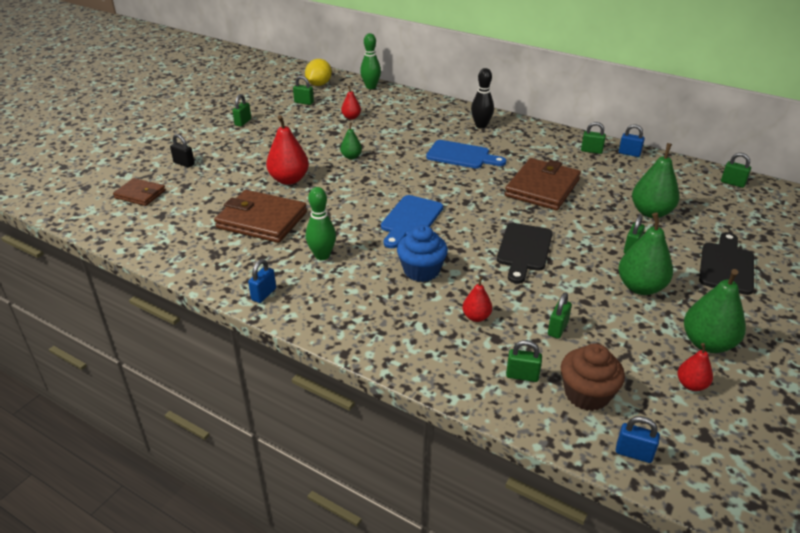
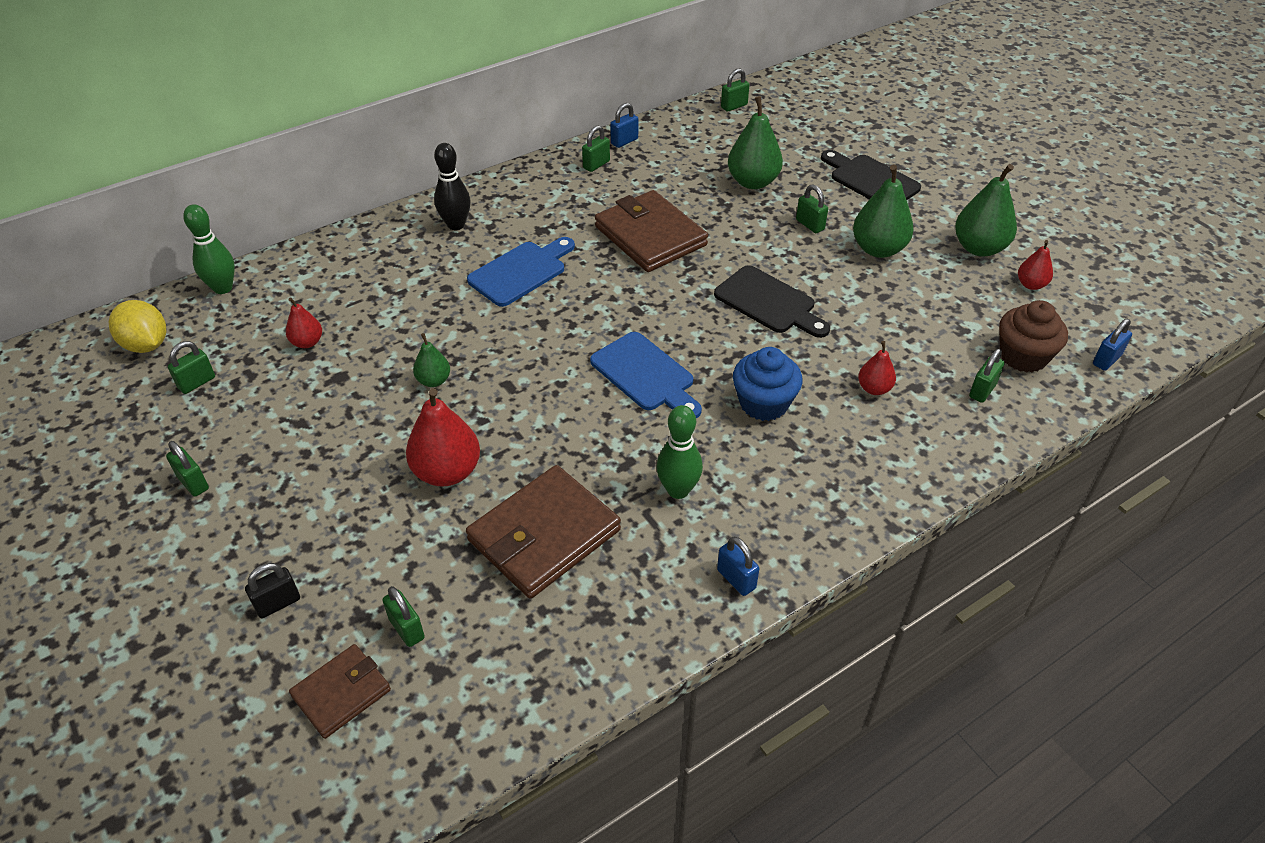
camera: 65 degrees left, 10 degrees up
green padlock [548,292,572,339] -> green padlock moved to [382,586,425,647]

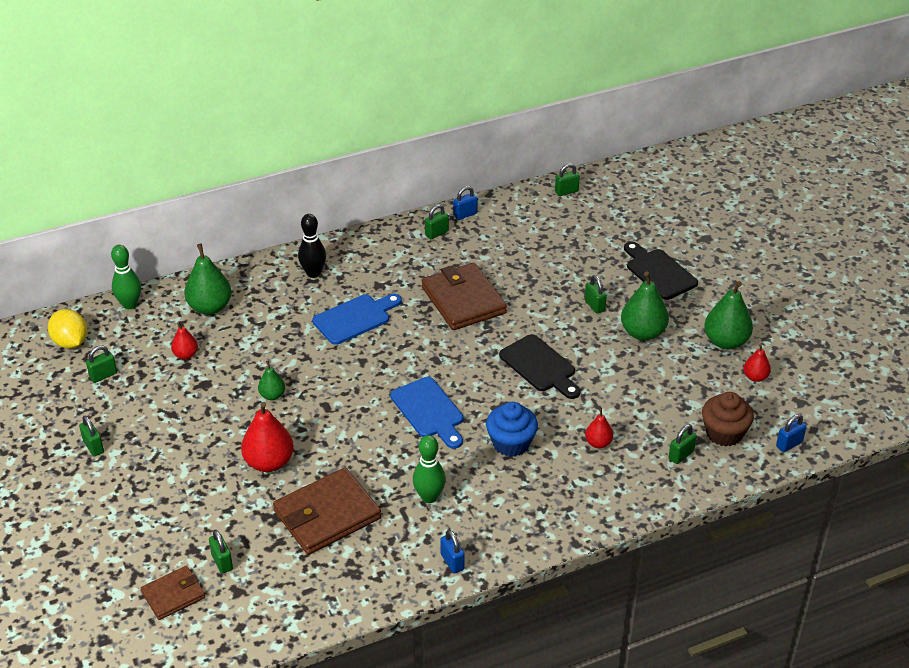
camera: 10 degrees right, 5 degrees down
black padlock [245,563,300,618] -> none
green pear [728,96,783,189] -> green pear moved to [184,243,232,315]

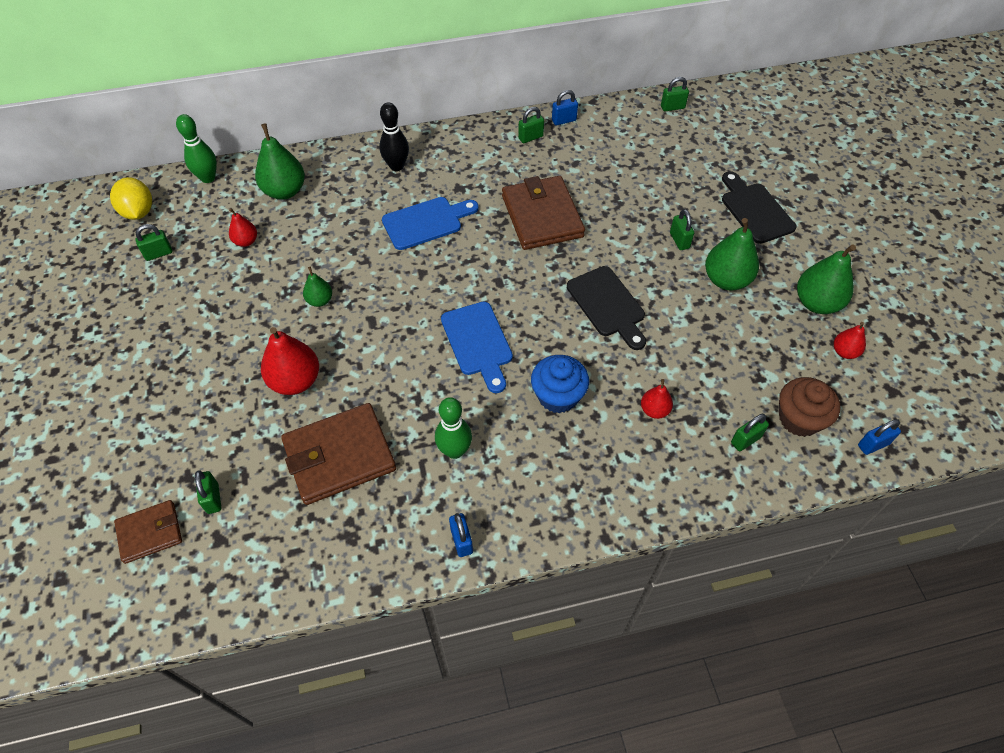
camera: 10 degrees right, 15 degrees up
green padlock [79,415,104,456] -> none

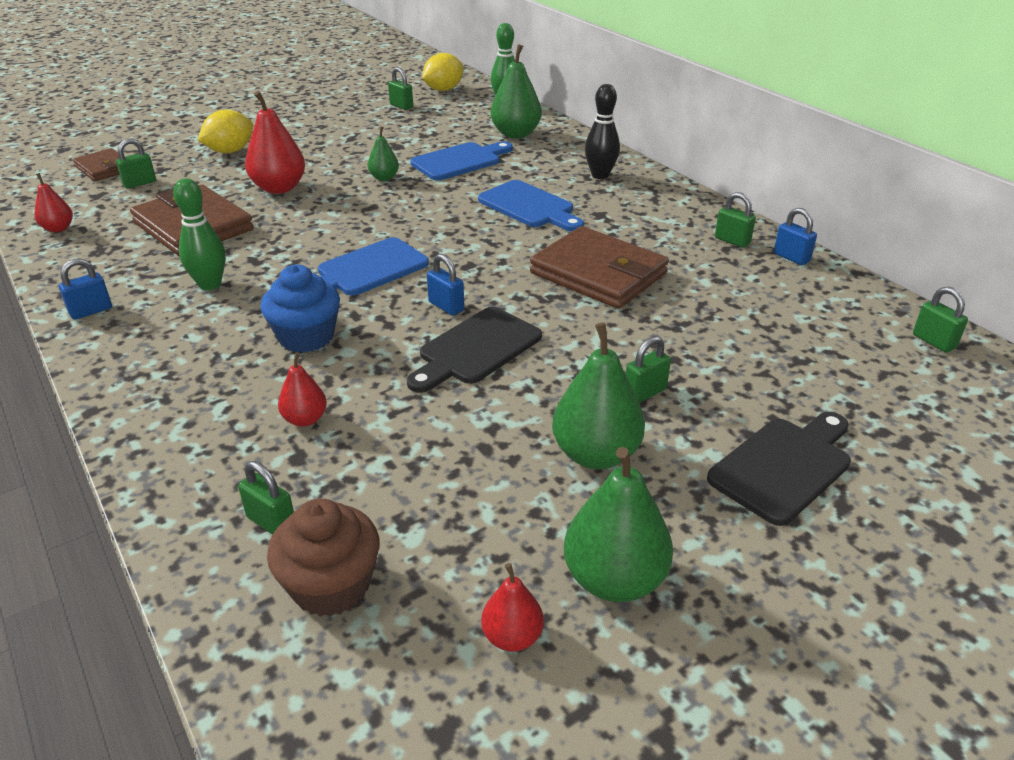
camera: 70 degrees right, 20 degrees down
red pear [229,208,257,247] -> red pear moved to [34,173,73,232]
brown wallet [502,176,585,250] -> brown wallet turned 75 degrees clockwise [530,226,669,309]
blue padlock [858,419,901,455] -> blue padlock moved to [427,254,464,316]
none -> yellow lemon [198,109,253,153]
none -> blue cutting board [410,141,513,180]

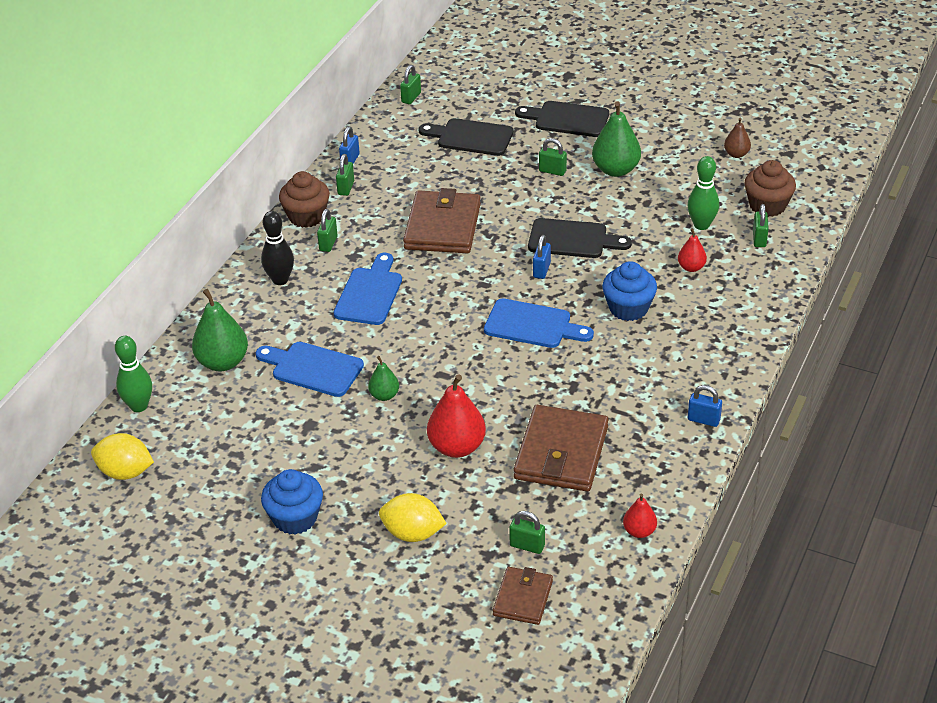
camera: 120 degrees left, 5 degrees up
green bowling pin [173,178,226,290] -> green bowling pin moved to [687,156,719,230]
green padlock [388,67,413,110] -> green padlock moved to [317,209,338,252]
red pear [481,563,544,652] -> brown pear [724,117,751,158]
green pear [564,447,673,602] -> none
none -> blue cupcake [261,469,323,535]
none -> brown cupcake [279,171,330,228]
none -> black cutting board [419,118,514,156]

